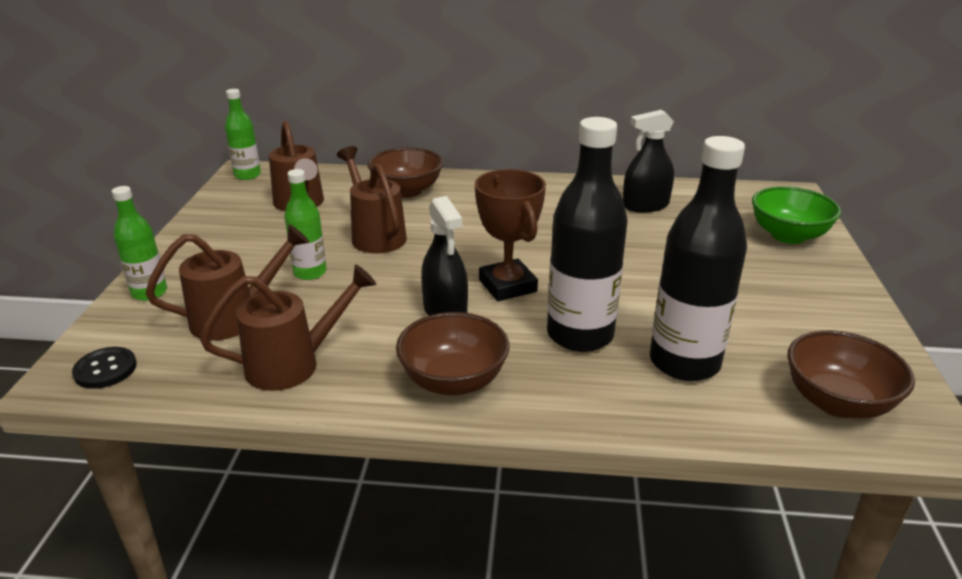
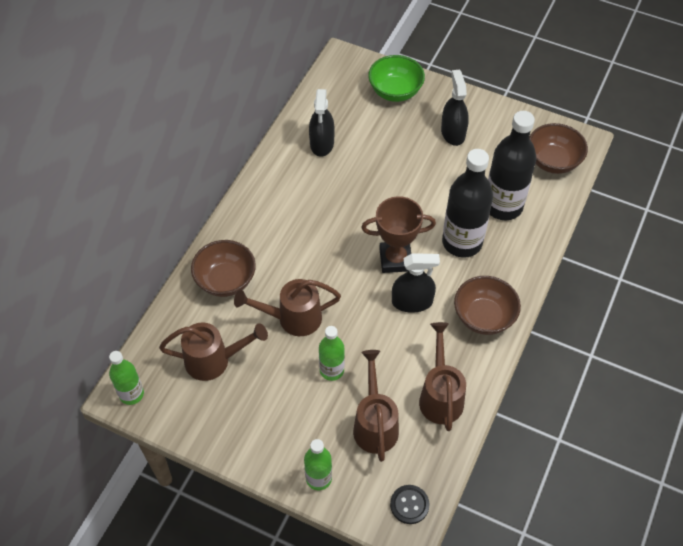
camera: 70 degrees left, 25 degrees up
none -> black spray bottle [441,69,469,146]

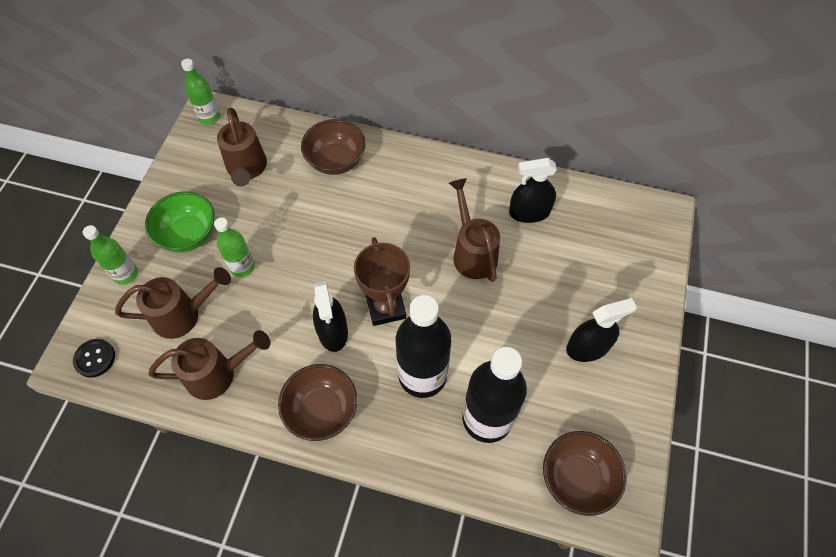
camera: 80 degrees right, 5 degrees up
brown watering can [234,279,341,336] -> brown watering can moved to [449,178,500,282]
green bowl [368,55,425,102] -> green bowl moved to [145,191,215,252]

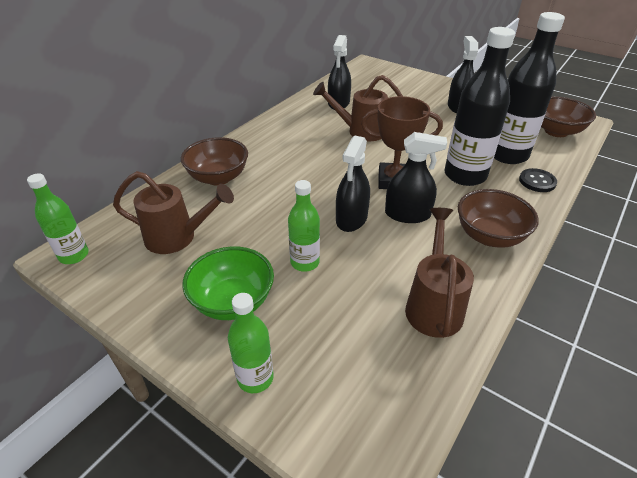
camera: 70 degrees left, 20 degrees down
black button [73,339,115,378] -> black button moved to [519,168,557,192]
brown watering can [115,267,231,339] -> none
none -> black spray bottle [336,135,370,232]

